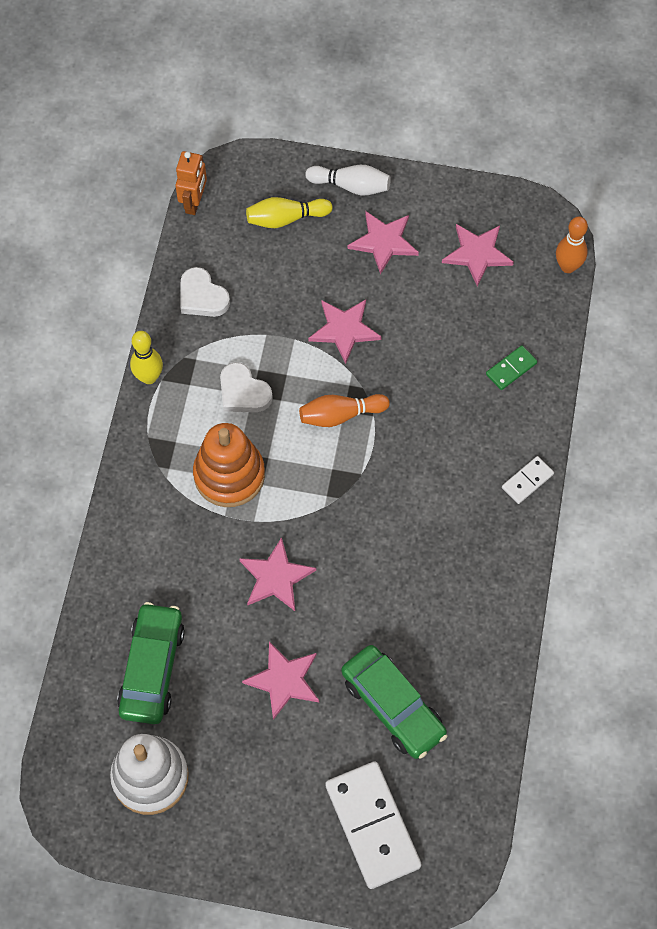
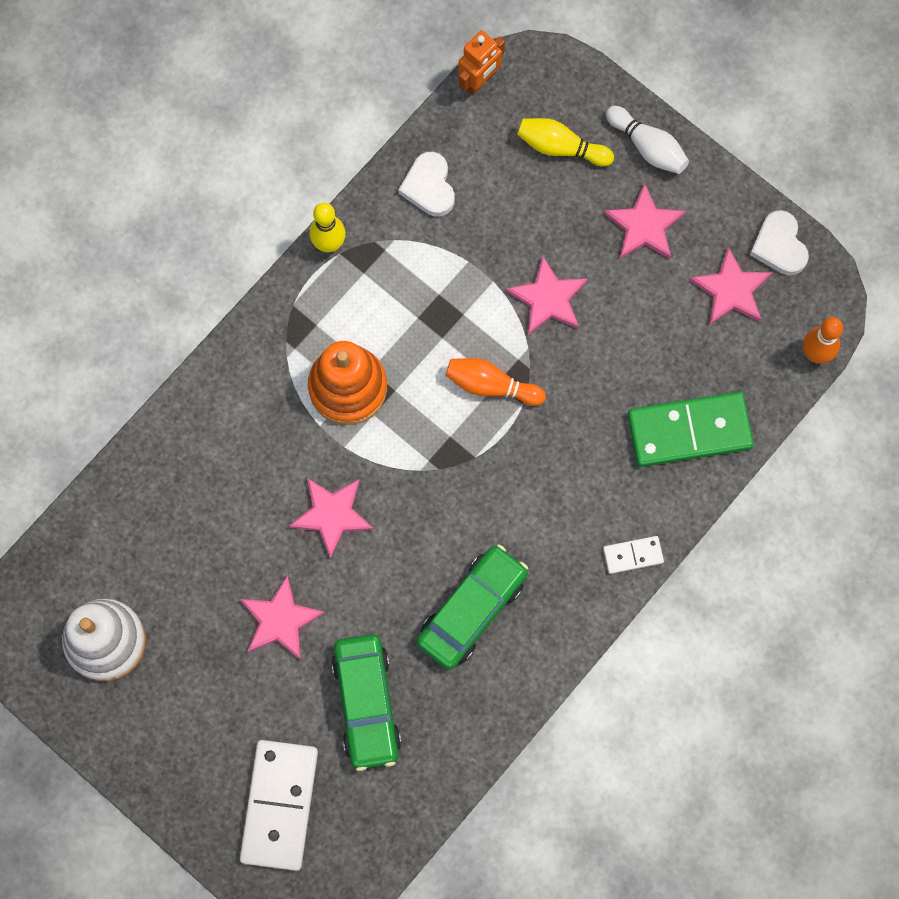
camera: 30 degrees right, 10 degrees up
green car [117,602,185,724] -> green car moved to [417,544,528,670]
white heart [220,362,273,412] -> white heart moved to [750,210,809,276]
green domino [486,345,537,390] -> green domino [628,392,754,467], size x2.11

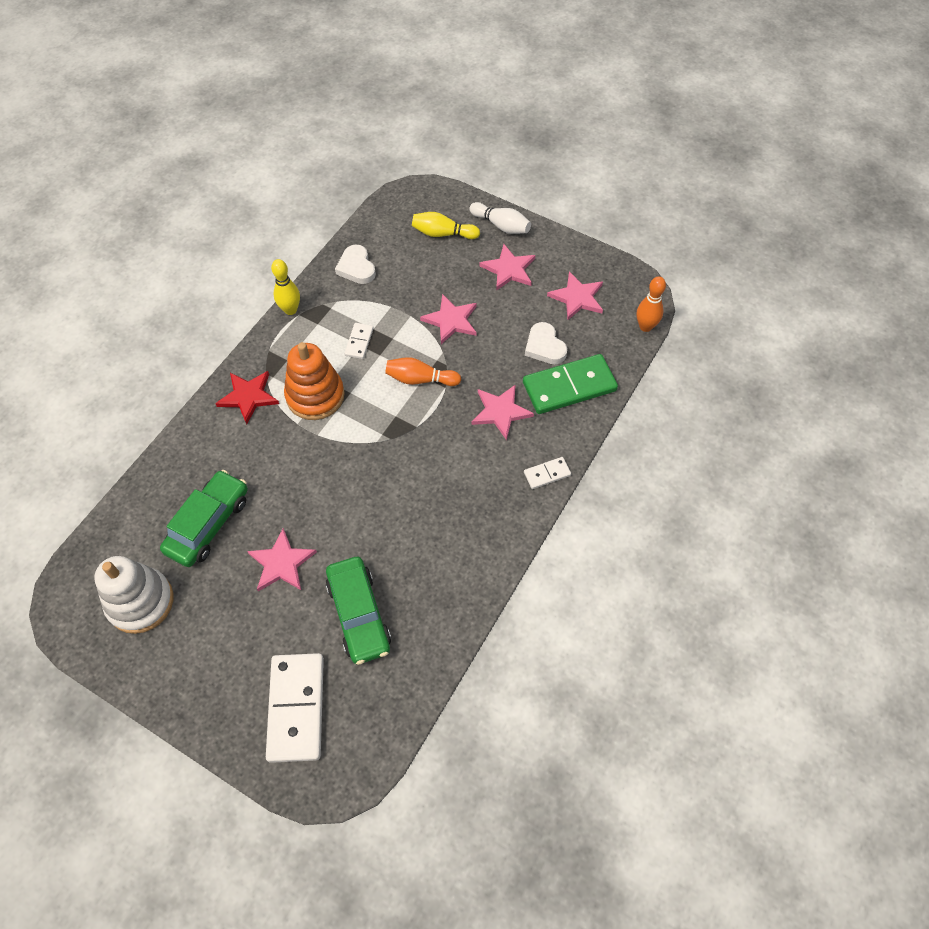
camera: 10 degrees left, 15 degrees down
pink star [289,478,374,559] -> pink star moved to [472,384,534,440]
green car [417,544,528,670] -> green car moved to [160,470,248,567]
orange robot [458,30,505,95] -> none
white heart [750,210,809,276] -> white heart moved to [525,322,567,364]
none -> red star [215,371,279,424]
none -> white domino [344,323,374,359]

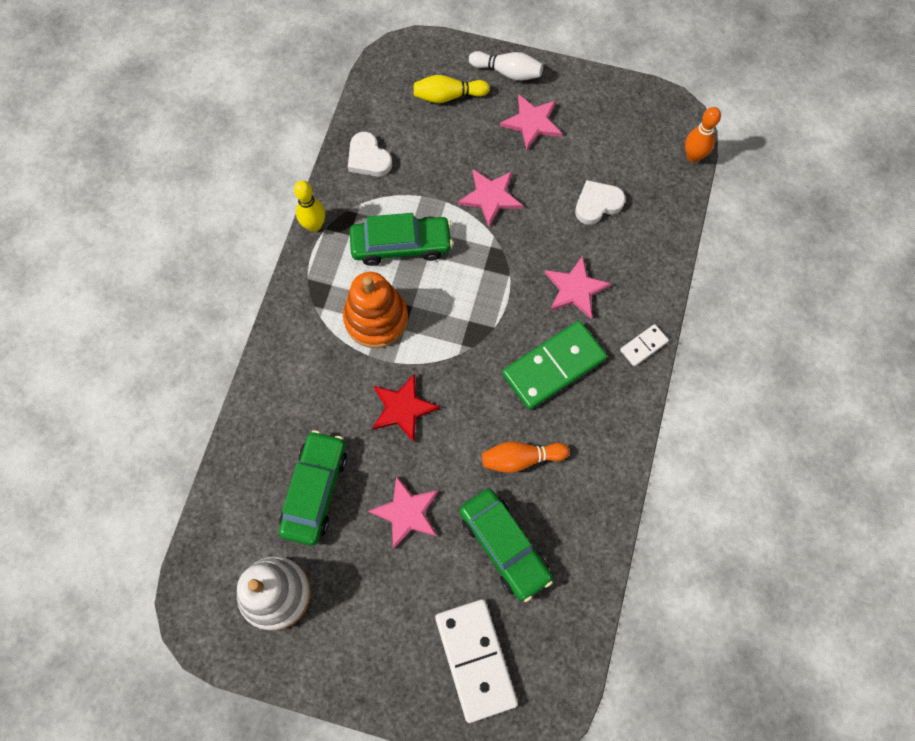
camera: 15 degrees left, 10 degrees up
red star [215,371,279,424] -> red star moved to [372,373,440,442]
white domino [344,323,374,359] -> green car [349,213,453,266]
orange bowling pin [385,357,461,386] -> orange bowling pin moved to [482,441,570,473]
green domino [523,354,618,414] -> green domino moved to [502,321,607,410]
white heart [525,322,567,364] -> white heart turned 105 degrees clockwise [575,180,625,225]
pink star [547,271,603,320] -> none

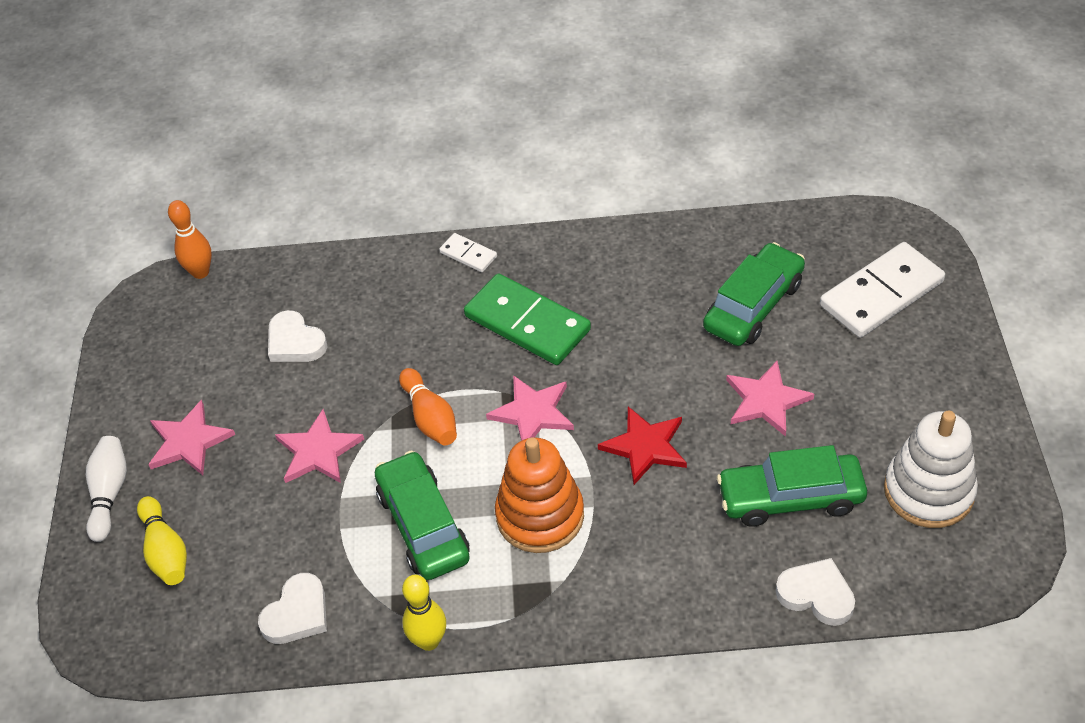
camera: 105 degrees left, 20 degrees down
orange bowling pin [482,441,570,473] -> orange bowling pin moved to [399,368,457,446]
pink star [545,255,612,319] -> pink star moved to [486,375,574,441]
none -> white heart [776,558,855,626]

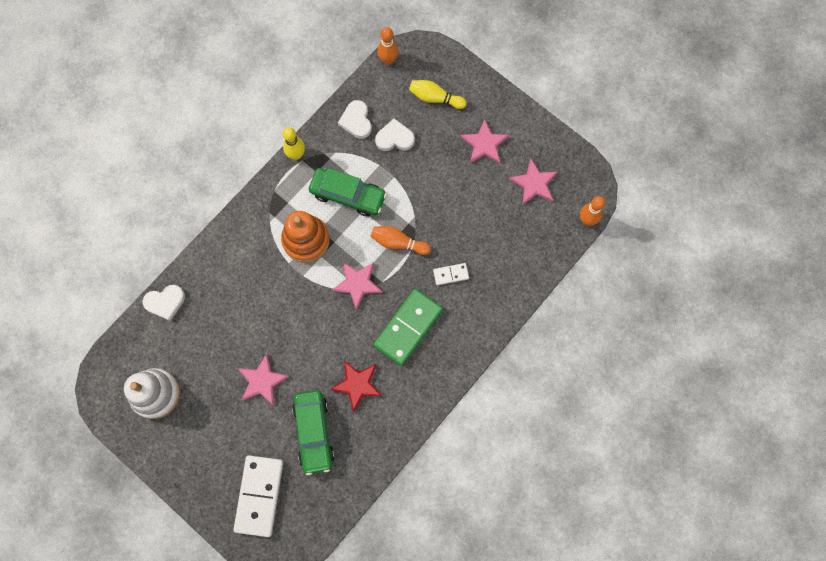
camera: 130 degrees right, 25 degrees up
white bowling pin [86,436,127,542] -> none
white heart [268,310,327,362] -> white heart moved to [375,118,415,151]
pink star [275,409,364,483] -> pink star moved to [509,158,558,205]
white domino [439,233,497,272] -> white domino moved to [433,263,469,285]
green domino [464,273,591,365] -> green domino turned 45 degrees counterclockwise [373,289,443,366]
red star [598,406,687,485] -> red star moved to [330,360,382,412]
green car [717,445,867,527] -> none
none -> orange bowling pin [377,27,398,65]

